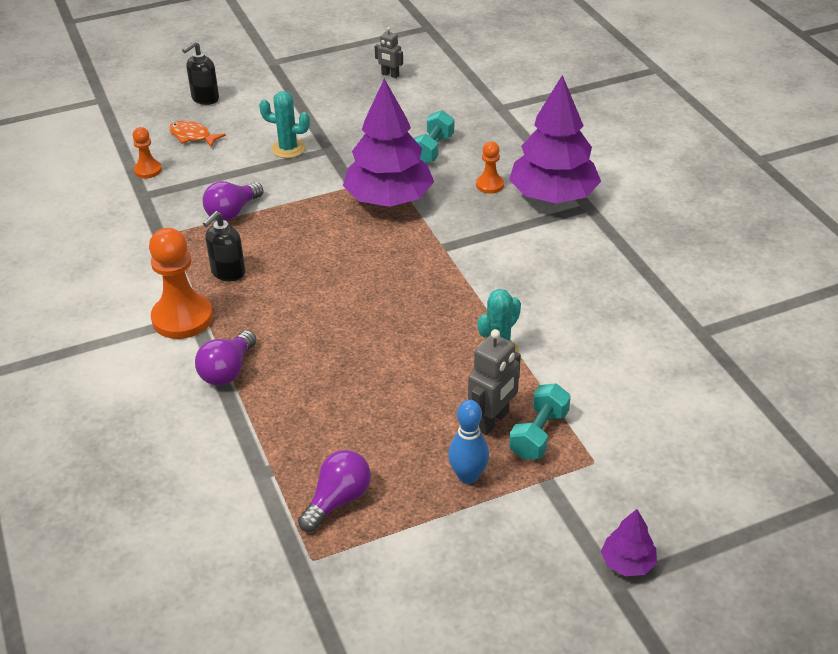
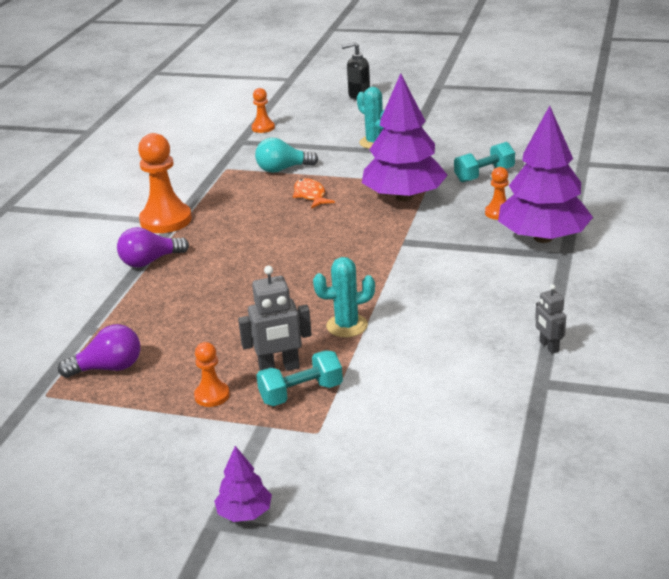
camera: 40 degrees right, 10 degrees down
orange fish [169,121,226,147] -> orange fish moved to [293,178,335,209]
purple light bulb [203,181,263,221] -> turquoise light bulb [255,138,318,173]
black soap dispenser [203,211,245,281] -> none
grey robot [375,27,403,78] -> grey robot moved to [535,284,566,354]
blue bowling pin [448,400,489,484] -> orange pawn [194,342,230,407]

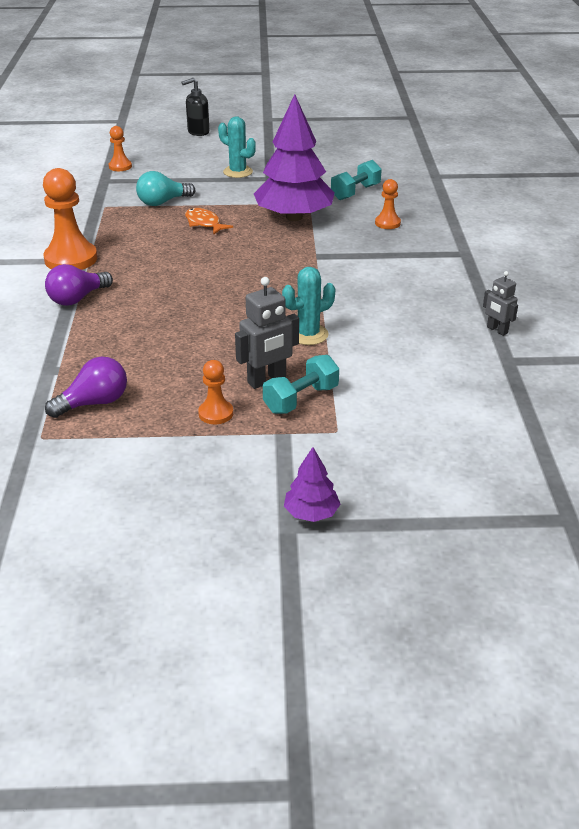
camera: 20 degrees left, 5 degrees up
purple tree [498,106,593,243] -> none

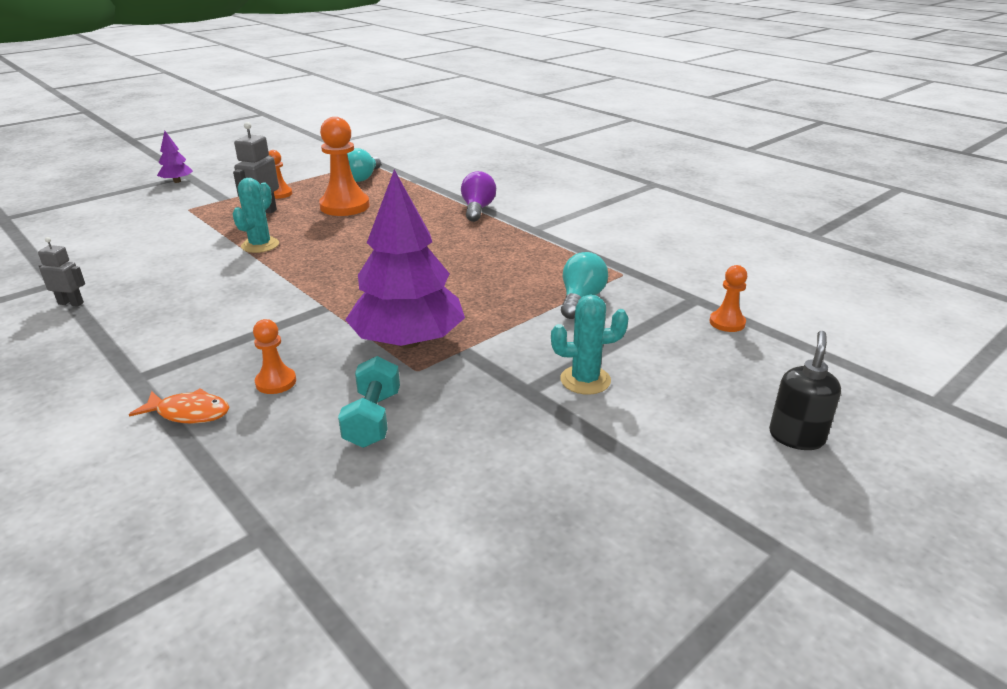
camera: 140 degrees right, 5 degrees down
orange pawn [43,168,97,270] -> orange pawn moved to [319,117,370,216]
purple light bulb [45,357,127,418] -> turquoise light bulb [347,148,381,182]
orange fish [185,208,233,235] -> orange fish moved to [129,388,229,424]
turquoise dumbbell [263,355,339,414] -> none

